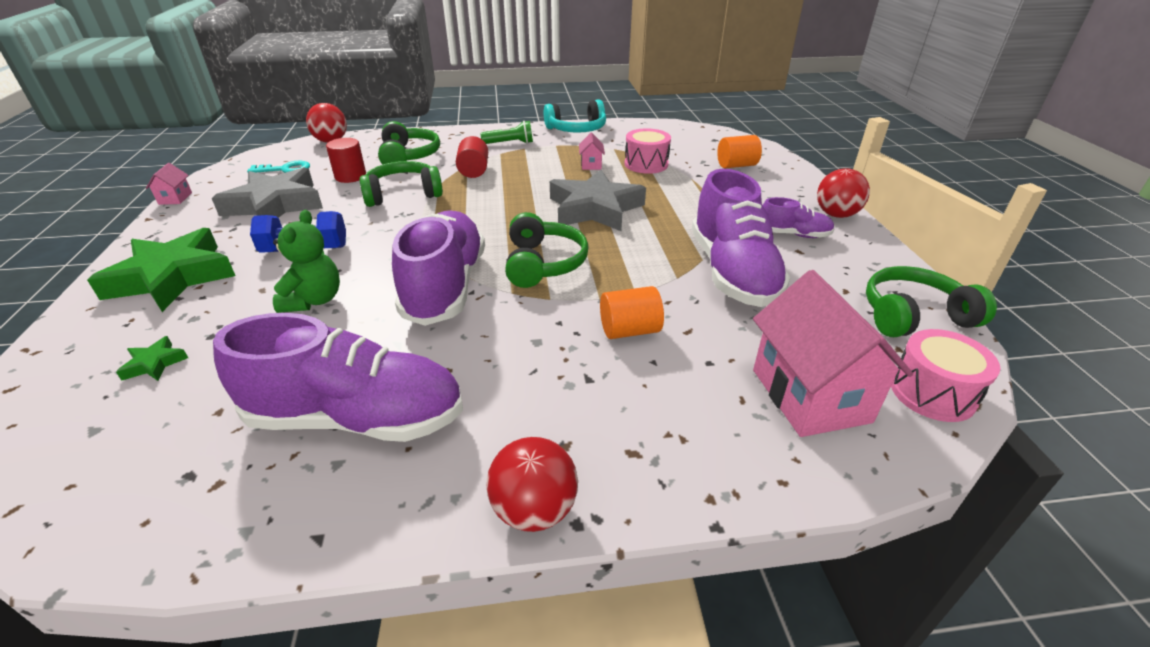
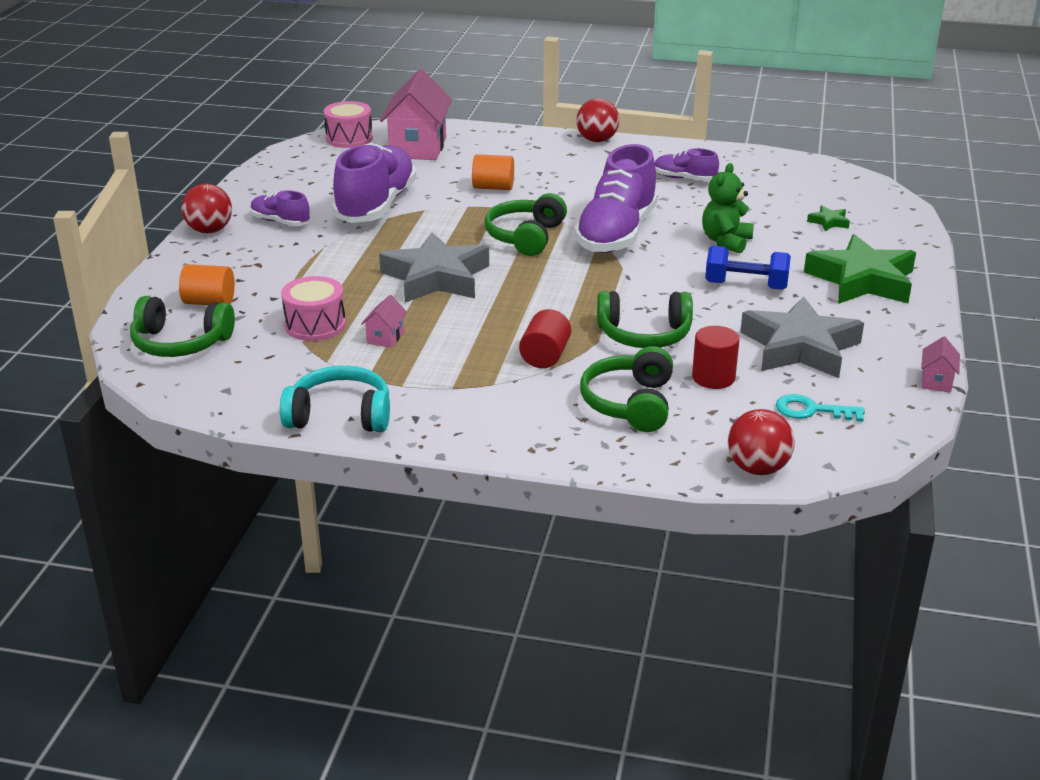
camera: 160 degrees left, 5 degrees down
purple shoe [213,313,463,442] -> purple shoe [655,148,719,181], size x0.49
green flashlight [480,121,533,144] -> none
green headphones [866,266,997,337] -> green headphones moved to [130,296,235,357]

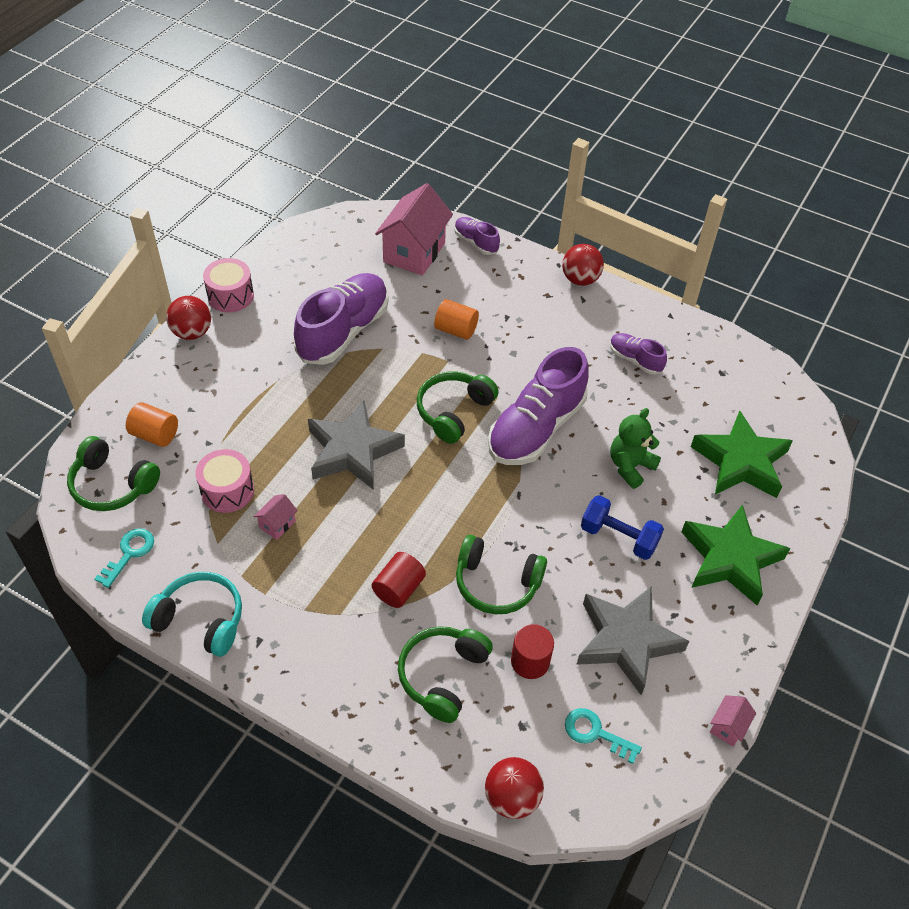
camera: 15 degrees right, 20 degrees up
purple shoe [251,191,310,226] -> purple shoe moved to [454,217,500,255]
pink drum [324,101,373,148] -> pink drum moved to [203,258,254,312]
green star [807,205,850,231] -> green star [691,410,793,498], size x2.46
none -> turquoise key [94,528,154,588]

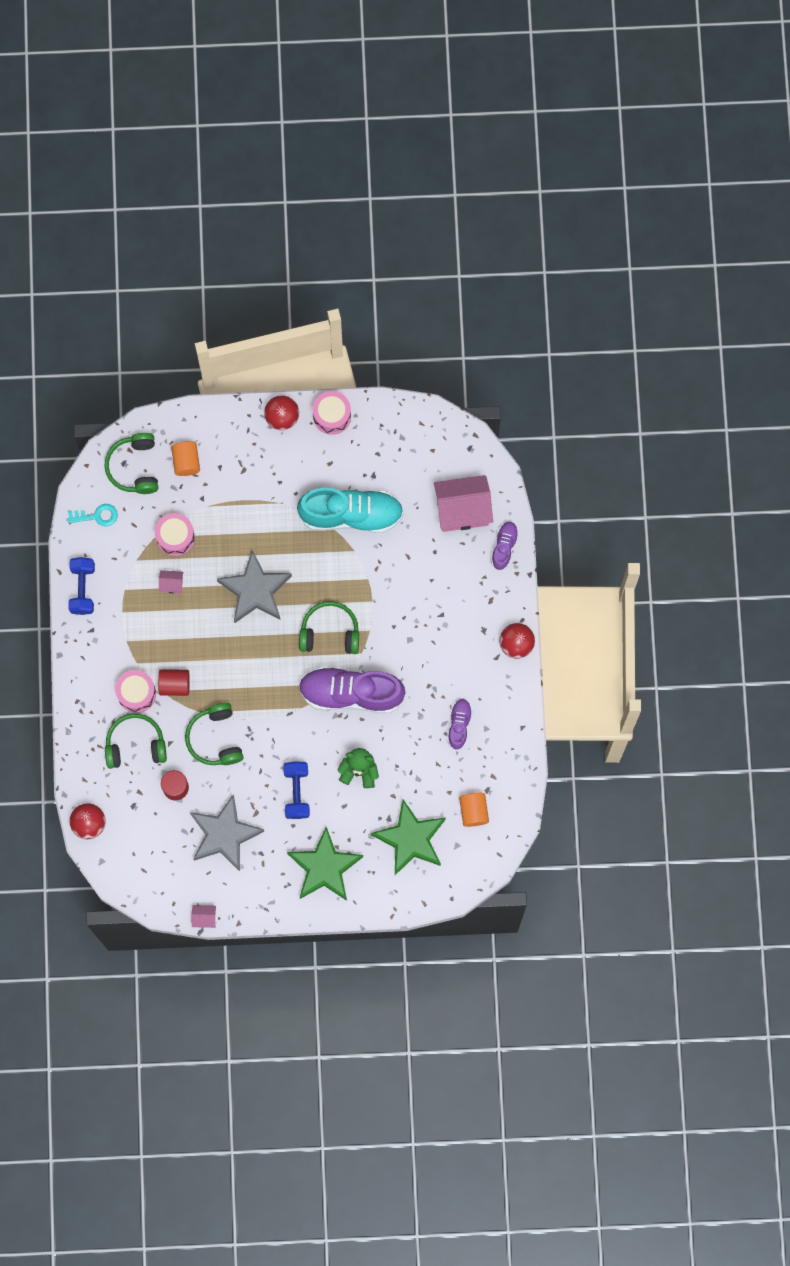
camera: 60 degrees right, 25 degrees up
turquoise headphones [142,572,242,657] -> blue dumbbell [68,557,95,615]
purple shoe [294,273,388,365] -> turquoise shoe [297,488,404,533]
orange cylinder [434,299,479,340] -> orange cylinder moved to [459,793,489,827]
turquoise key [565,708,642,764] -> none
none -> pink drum [115,670,156,713]

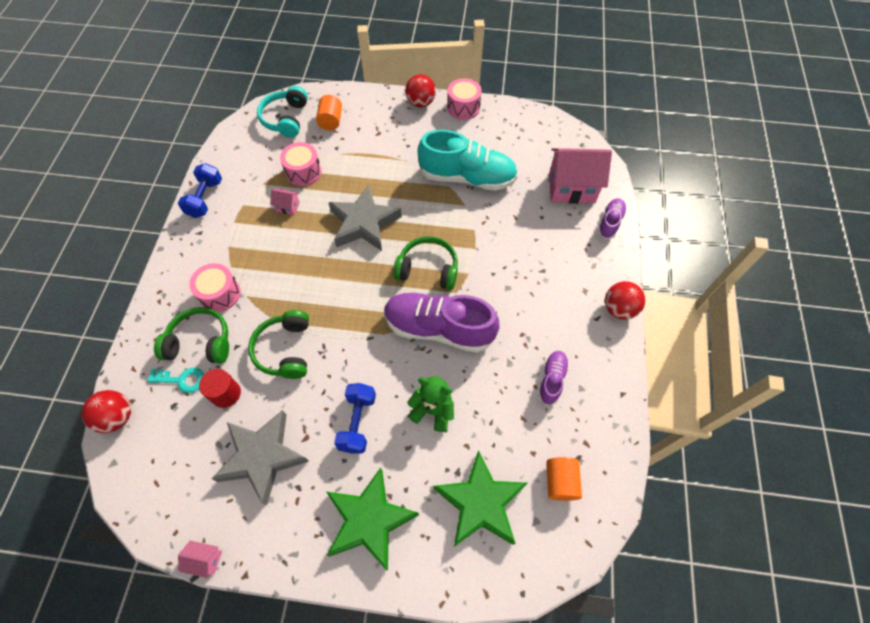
camera: 10 degrees right, 15 degrees down
turquoise key [68,504,118,526] -> turquoise key moved to [147,368,204,393]
green headphones [105,433,158,494] -> turquoise headphones [257,86,308,138]
red cylinder [158,669,190,696] -> none

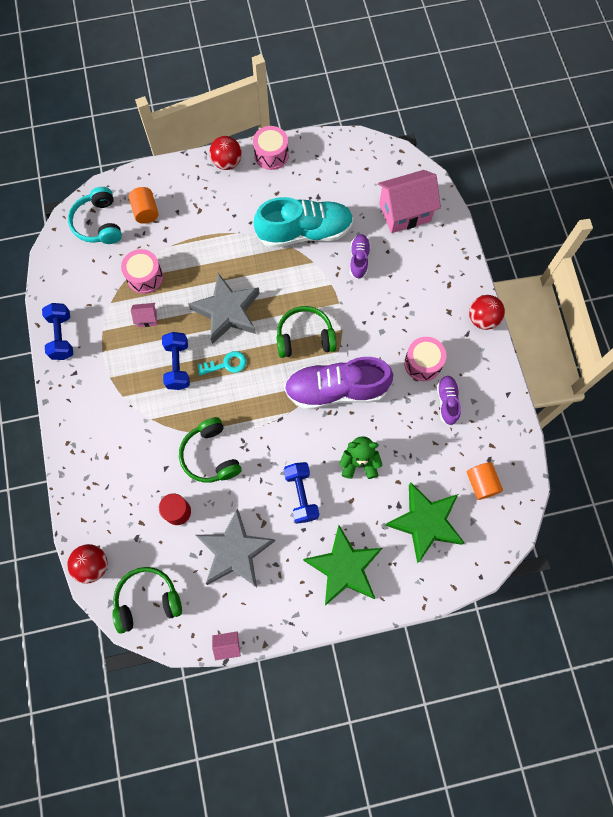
camera: 20 degrees left, 10 degrees up
turquoise key [147,368,204,393] -> turquoise key moved to [197,351,246,376]
green headphones [154,307,229,363] -> green headphones moved to [112,567,182,634]
pink drum [189,263,241,312] -> pink drum moved to [404,337,446,381]
purple shoe [598,198,627,239] -> purple shoe moved to [350,234,371,279]
none -> blue dumbbell [162,332,190,390]

